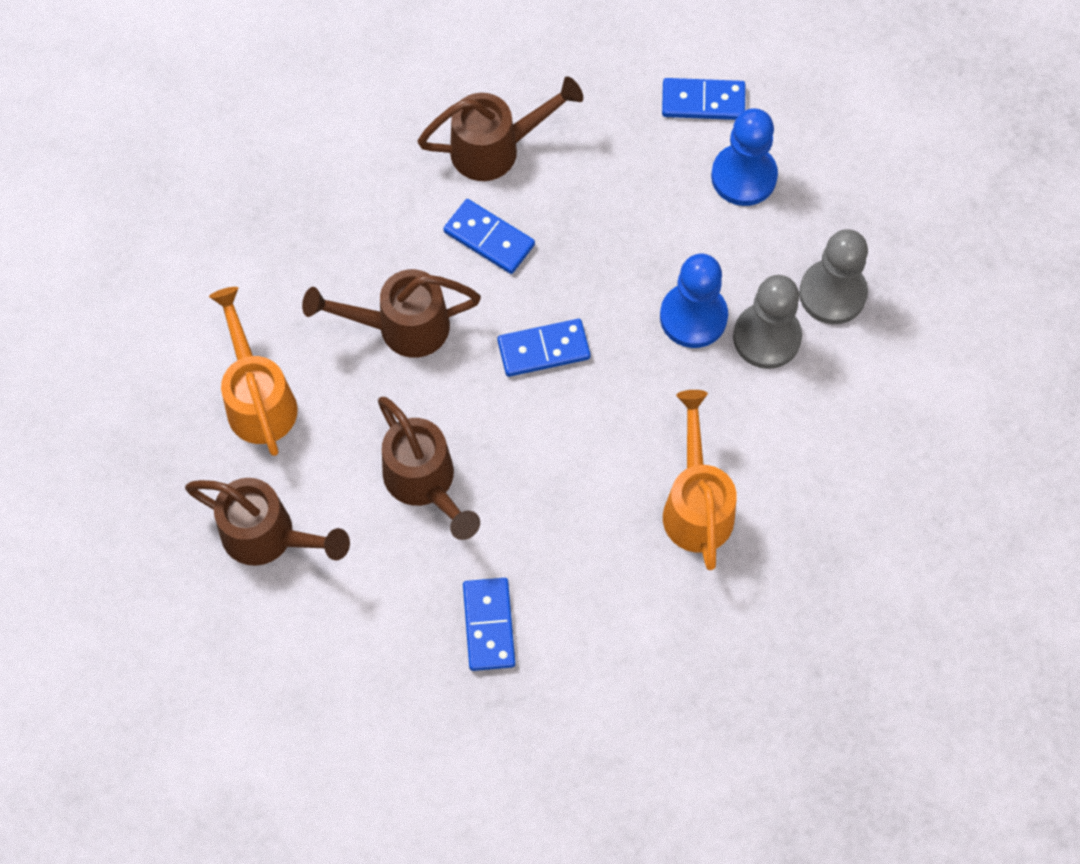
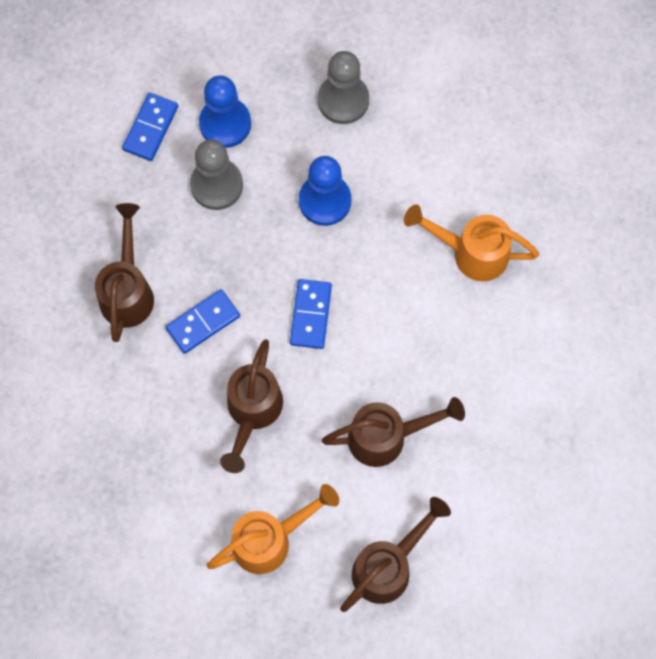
camera: 70 degrees left, 5 degrees up
orange watering can [209,287,298,456] -> orange watering can turned 150 degrees clockwise [207,484,339,574]
blue domino [463,578,515,671] -> none
grey pawn [733,275,802,369] -> grey pawn moved to [190,139,243,210]

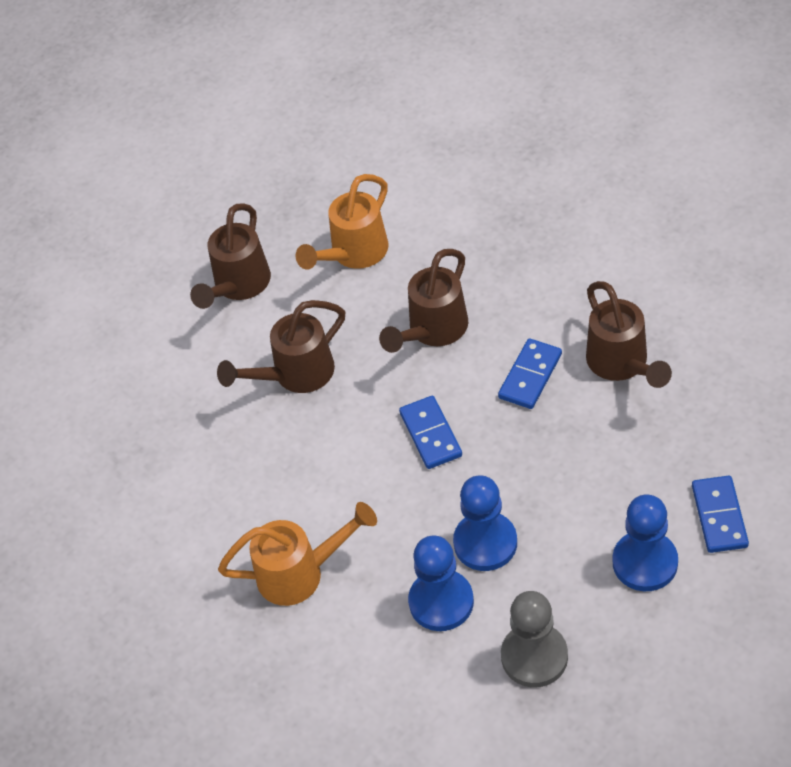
camera: 160 degrees right, 20 degrees down
grey pawn [190,139,243,210] -> none
brown watering can [220,339,283,473] -> brown watering can turned 135 degrees counterclockwise [379,249,468,353]
none -> blue pawn [408,535,474,631]

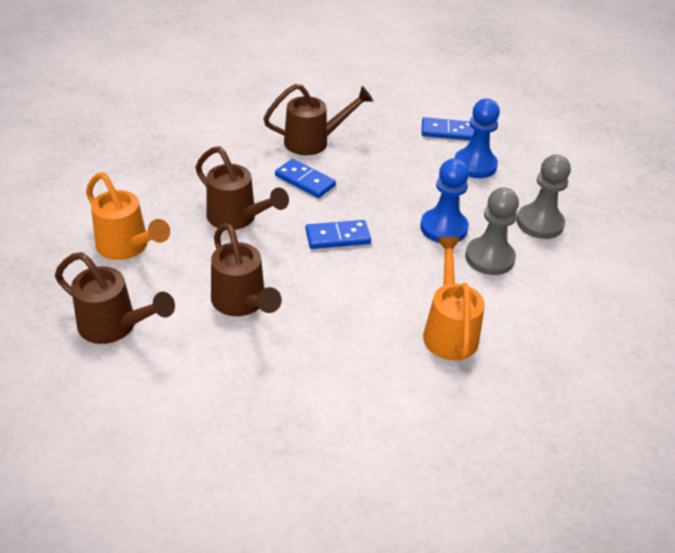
camera: 90 degrees left, 10 degrees down
blue pawn [408,535,474,631] -> grey pawn [465,188,519,275]

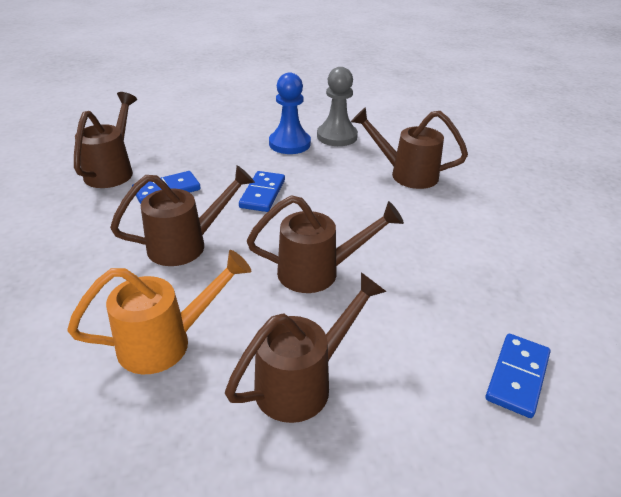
camera: 65 degrees left, 5 degrees down
blue domino [421,117,474,141] -> blue domino moved to [485,334,550,418]
orange watering can [423,237,485,360] -> brown watering can [351,107,468,189]
blue pawn [455,99,500,178] -> none
grey pawn [517,155,571,239] -> none

